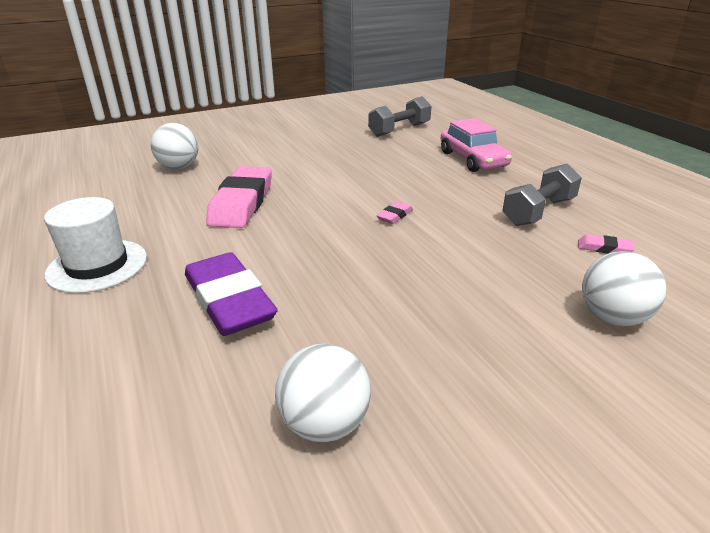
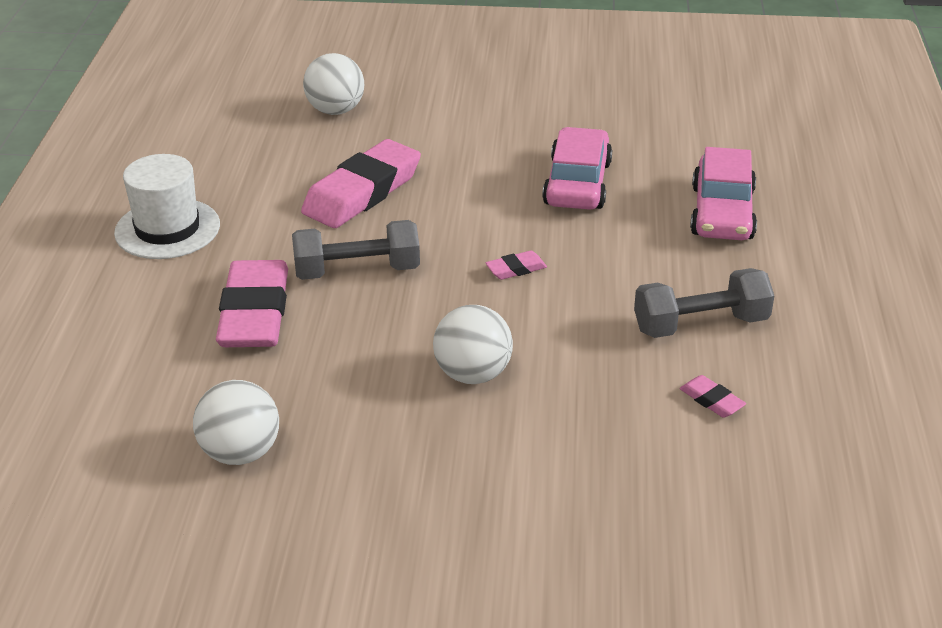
camera: 30 degrees right, 5 degrees up
purple eraser [185,252,278,336] -> pink eraser [216,260,288,347]
grey dumbbell [368,96,431,137] -> grey dumbbell moved to [292,220,420,280]
white ball [582,251,666,326] -> white ball moved to [433,305,513,384]
none -> pink car [542,127,612,210]

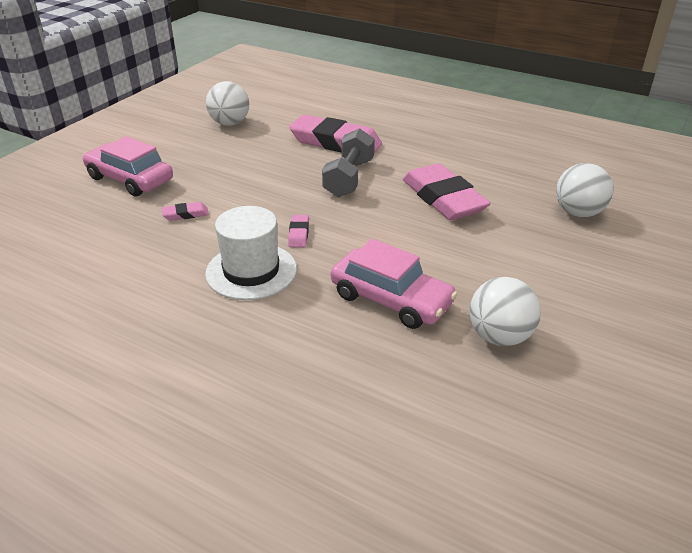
camera: 115 degrees right, 0 degrees up
white hat [114,154,220,259] -> white hat moved to [205,206,297,300]
white ball [433,305,513,384] -> white ball moved to [469,277,541,346]
grey dumbbell [634,268,774,338] -> none
pink eraser [680,375,746,418] -> pink eraser moved to [162,202,209,221]
pink car [690,147,757,240] -> pink car moved to [83,136,173,197]

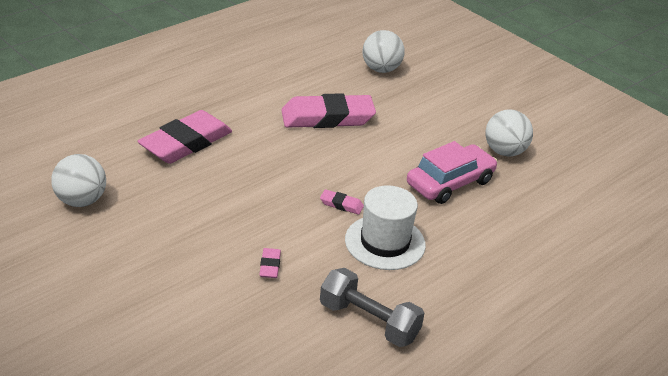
camera: 75 degrees left, 0 degrees up
pink car [83,136,173,197] -> none
grey dumbbell [322,128,375,197] -> grey dumbbell moved to [320,268,424,347]

